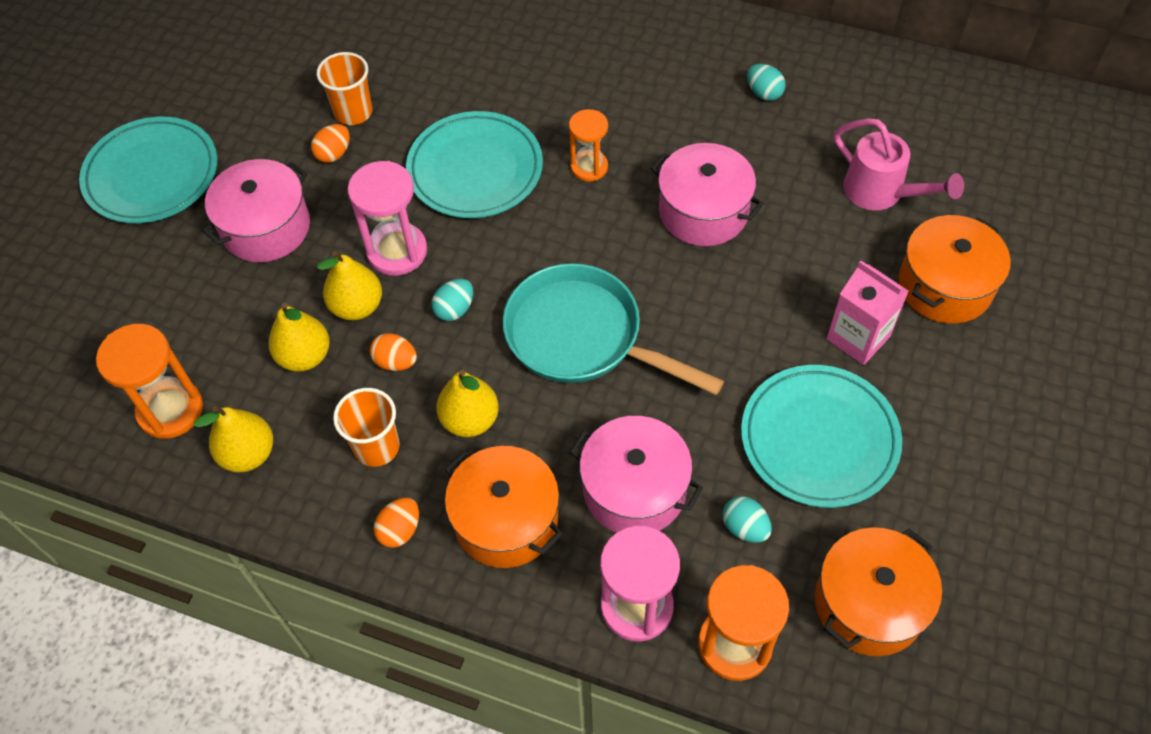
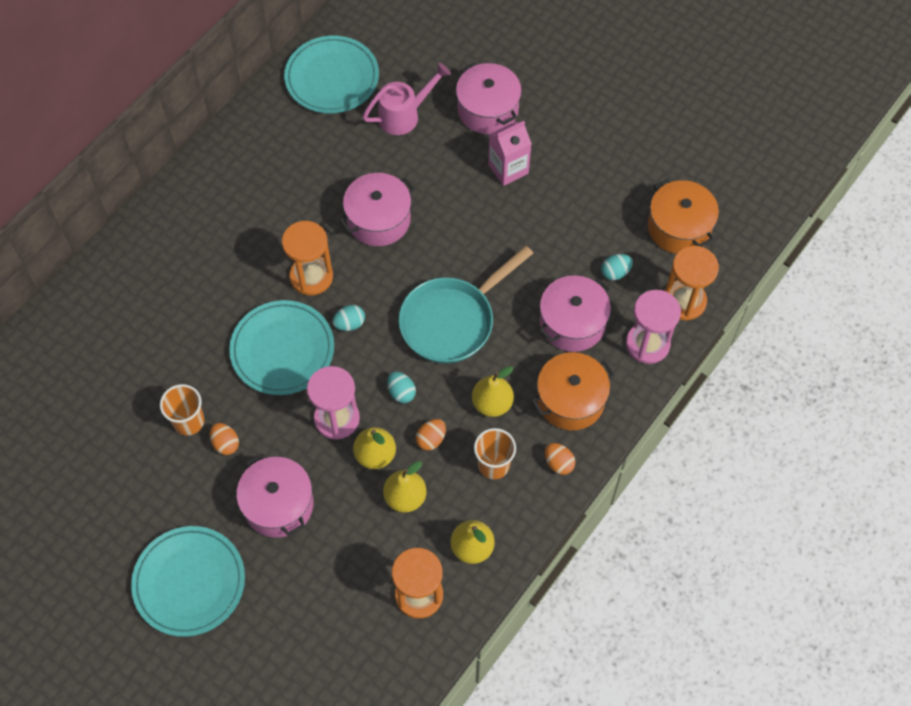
camera: 75 degrees left, 5 degrees up
orange hourglass [569,109,608,182] -> orange hourglass [282,221,333,295], size x1.55
turquoise plate [741,365,902,508] -> turquoise plate moved to [284,36,379,114]
turquoise egg [747,64,786,101] -> turquoise egg moved to [332,305,365,331]
orange pot [898,215,1011,324] -> pink pot [456,63,522,134]

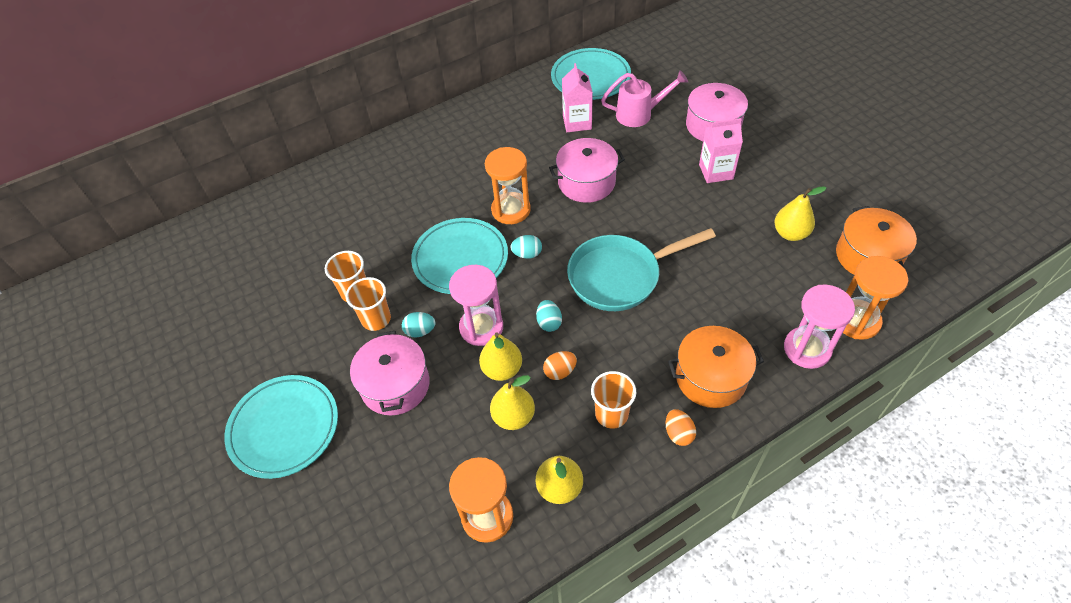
camera: 25 degrees right, 10 degrees down
orange egg [210,423,239,455] -> orange cup [346,277,391,331]
yellow pear [472,366,514,417] -> yellow pear moved to [774,186,826,241]
pink pot [539,275,611,352] -> none
turquoise egg [601,254,633,280] -> turquoise egg moved to [402,312,435,337]
none -> pink carton [562,63,593,132]

